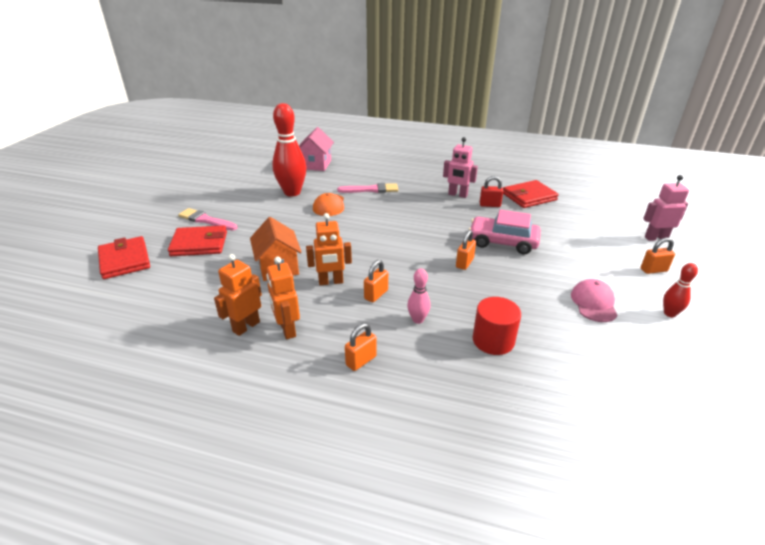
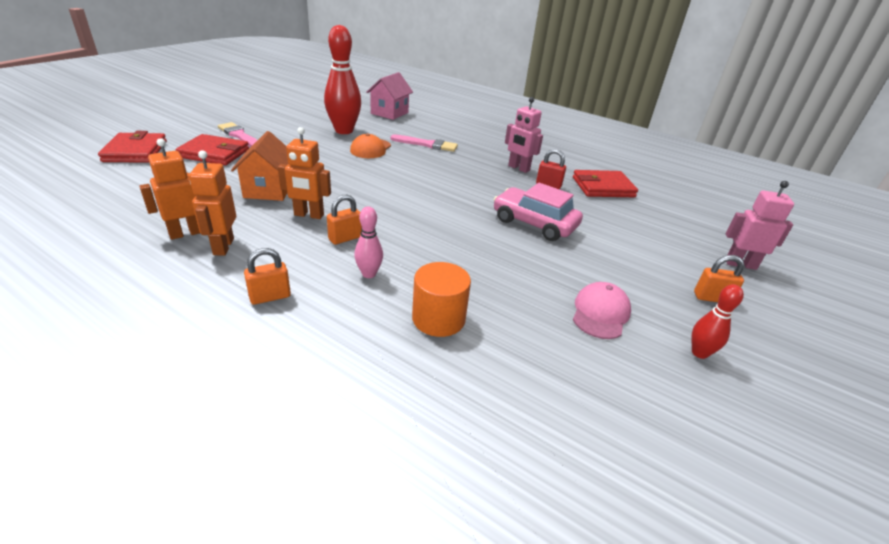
camera: 15 degrees right, 0 degrees up
orange padlock [456,230,476,270] -> none
red cylinder [473,297,521,355] -> orange cylinder [412,262,471,337]

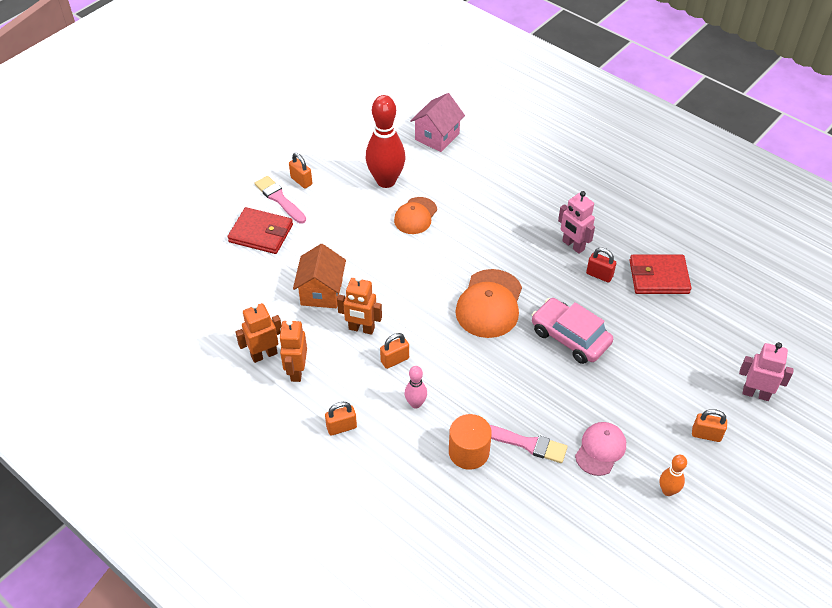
camera: 10 degrees right, 15 degrees up
red wallet [98,131,167,163] -> none
pink brush [391,134,458,152] -> pink brush moved to [490,425,568,463]
red bowling pin [691,284,744,359] -> orange bowling pin [660,455,687,496]
none -> orange padlock [289,153,312,189]
none -> orange cap [455,269,522,338]

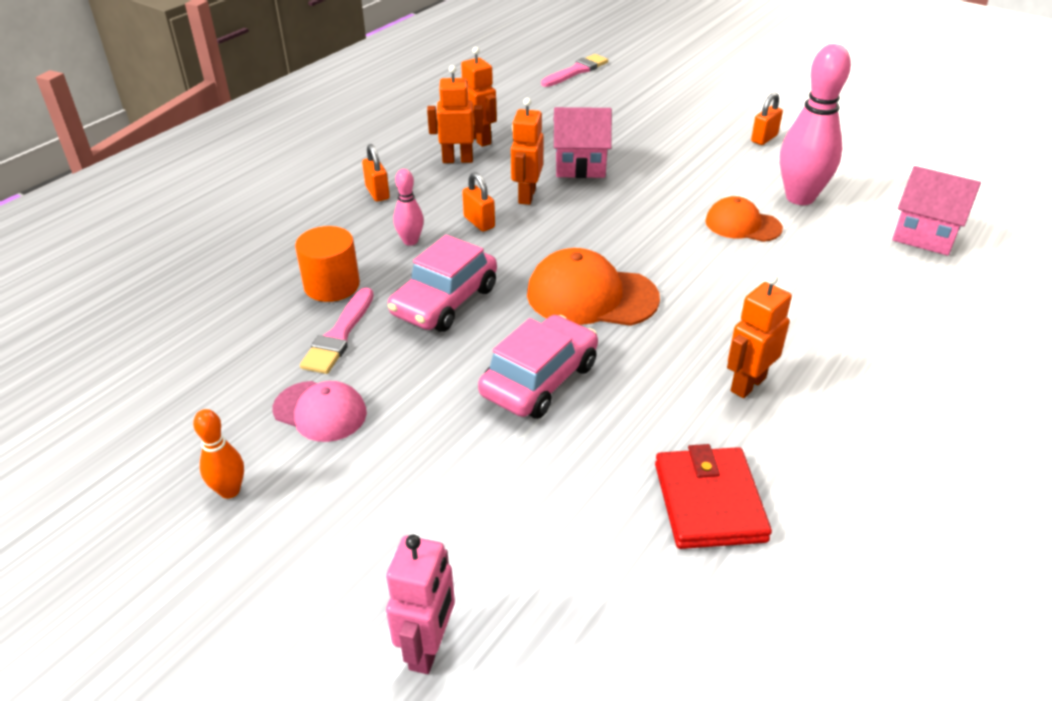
camera: 85 degrees right, 10 degrees down
red wallet [228,207,293,254] -> none
pink brush [255,176,306,224] -> pink brush moved to [541,54,608,87]
orange house [293,244,346,308] -> pink house [553,107,612,178]
red bowling pin [366,95,405,188] -> pink bowling pin [780,44,851,205]
pink robot [558,191,595,254] -> orange robot [727,274,792,398]
red padlock [586,248,616,283] -> none
orange padlock [692,409,727,442] -> none
none -> pink car [388,235,497,332]

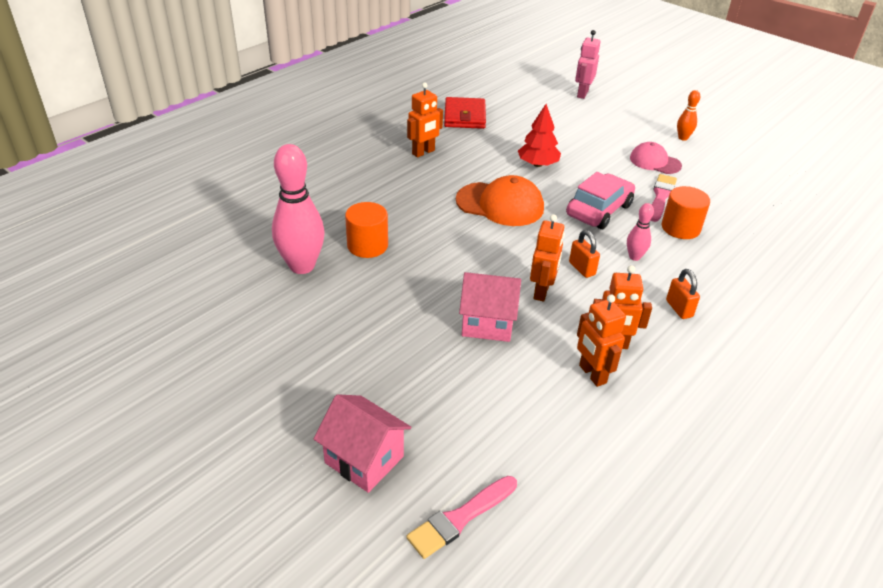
camera: 175 degrees left, 0 degrees up
pink car [478,315,598,419] -> red tree [518,104,561,167]
orange cap [706,196,783,242] -> orange cylinder [345,202,388,258]
orange padlock [751,93,783,145] -> none
pink house [892,166,981,256] -> pink house moved to [314,394,411,493]

